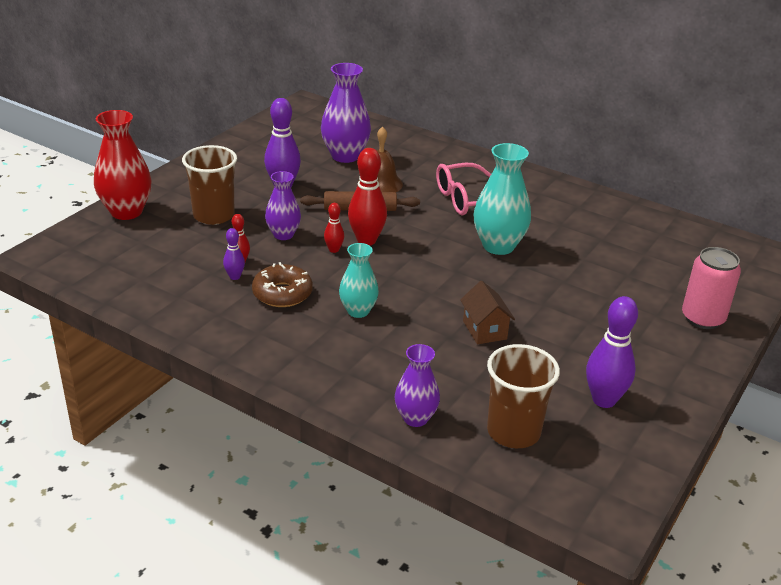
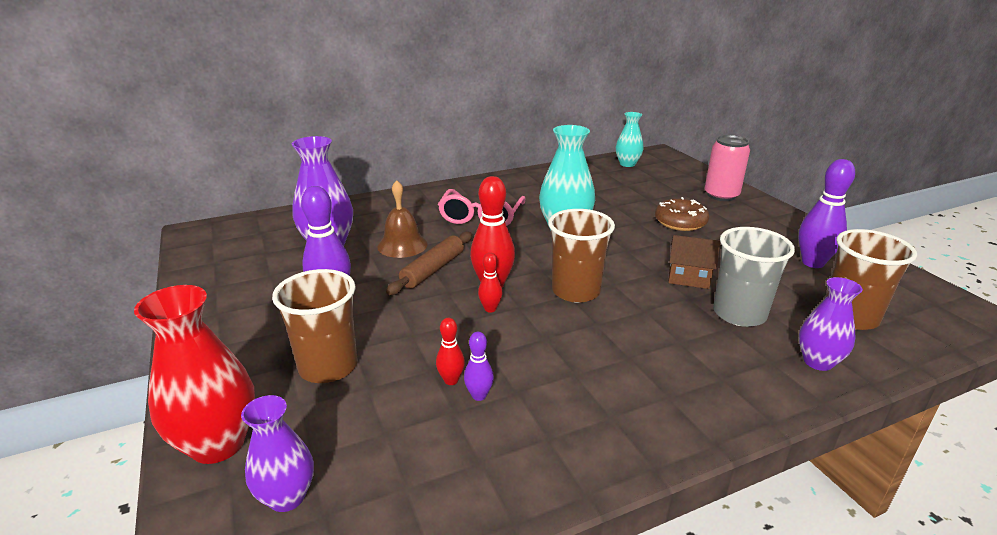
camera: 55 degrees left, 5 degrees down
brown donut [252,262,313,307] -> brown donut moved to [655,197,709,231]
purple vase [265,171,301,240] -> purple vase moved to [241,395,314,512]
turquoise vase [339,243,379,318] -> turquoise vase moved to [616,112,643,167]
none -> brown cup [548,209,615,303]
none -> grey cup [713,227,795,327]

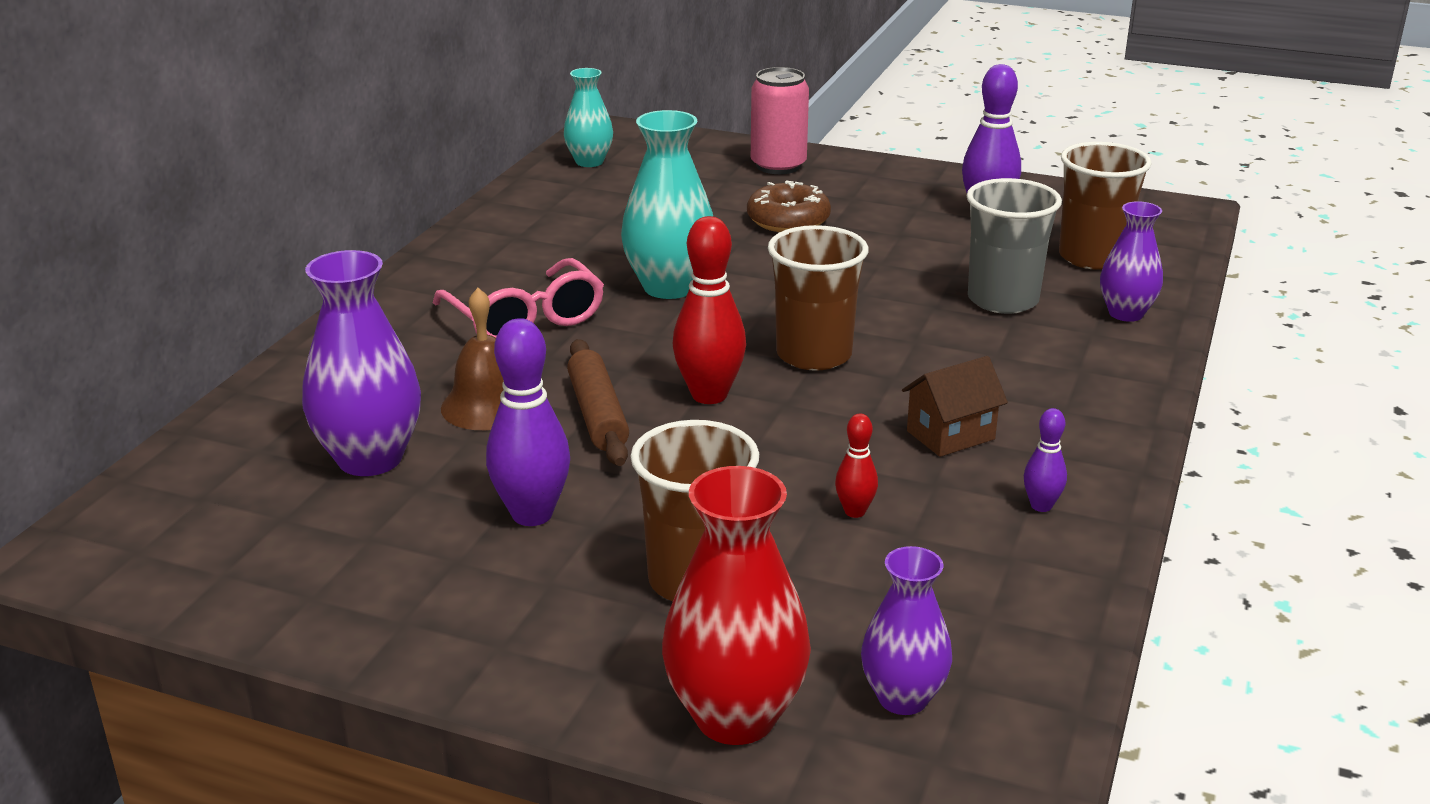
camera: 45 degrees left, 0 degrees up
purple bowling pin [464,332,494,401] -> purple bowling pin moved to [1024,408,1067,512]
red bowling pin [478,253,503,313] -> none
brown house [668,235,720,289] -> brown house moved to [902,356,1008,457]

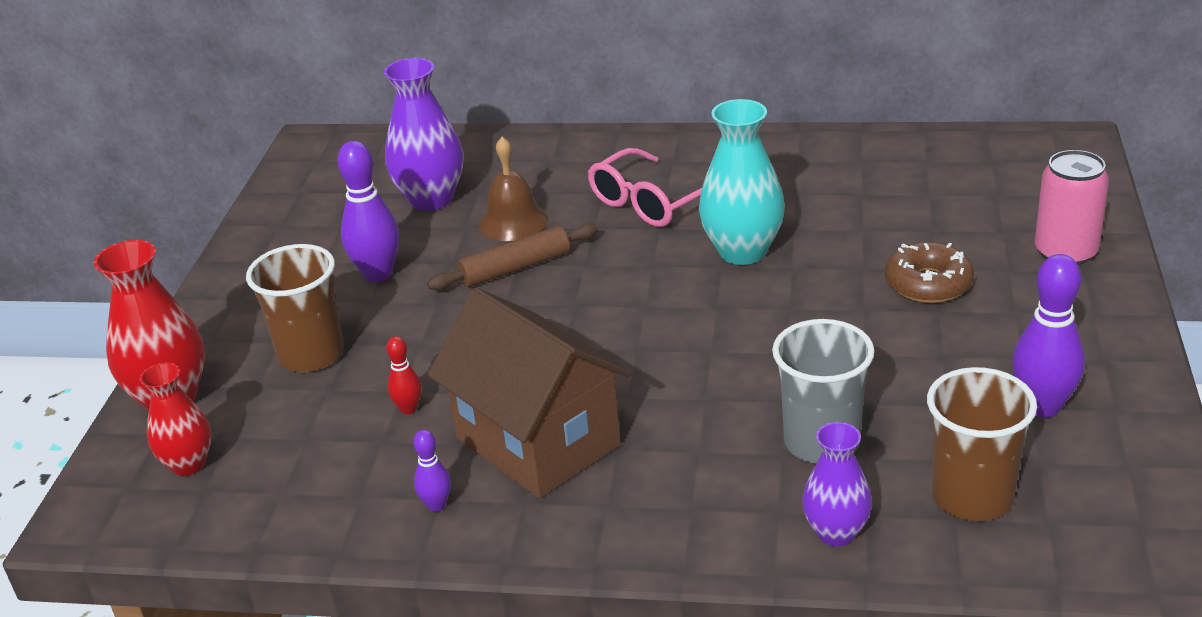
camera: 80 degrees right, 5 degrees up
turquoise vase [564,68,613,167] -> none
red bowling pin [673,216,746,404] -> none
brown cup [768,225,869,371] -> none
purple vase [861,546,952,715] -> red vase [140,363,212,476]
brown house [902,356,1008,457] -> brown house [428,288,632,499], size x2.16

